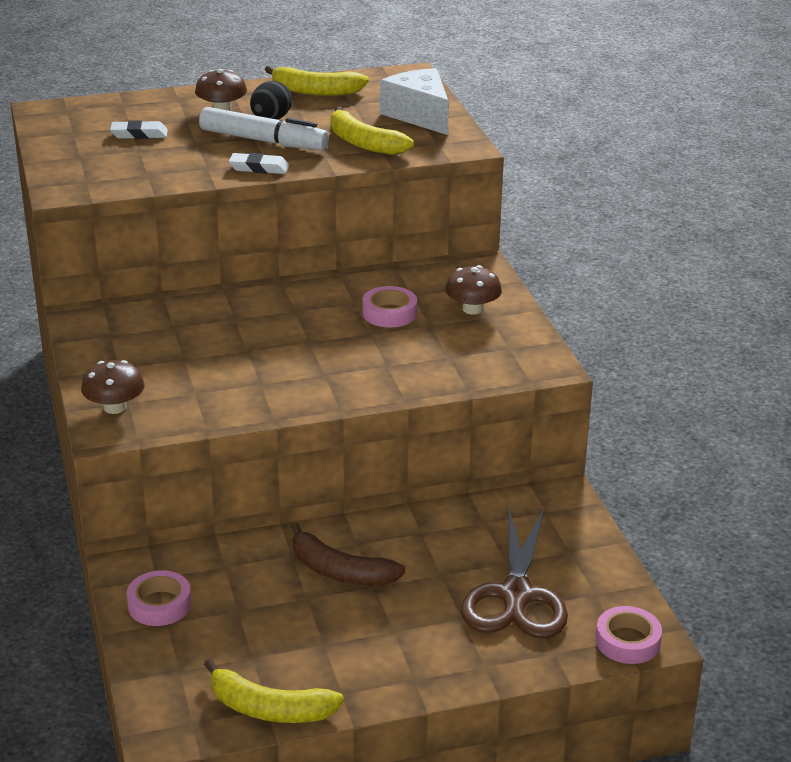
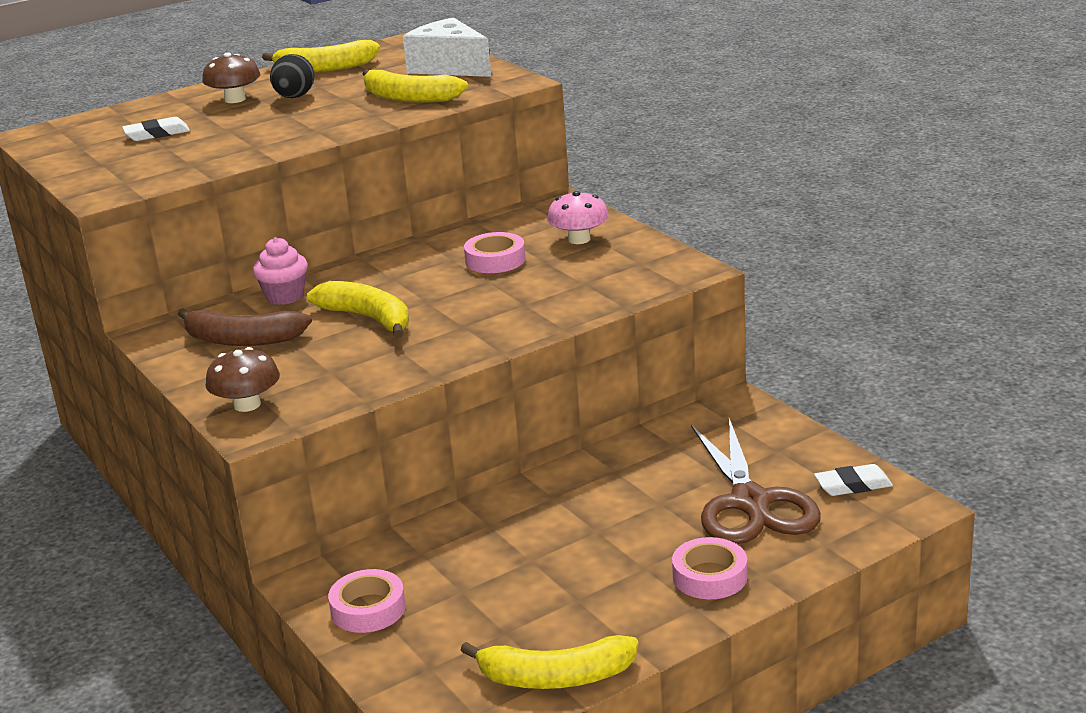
camera: 15 degrees left, 5 degrees down
white marker [199,107,329,150] -> none
white eraser [229,153,289,174] -> white eraser moved to [814,464,893,496]
brown banana [290,522,406,586] -> brown banana moved to [178,308,312,346]
brown mushroom [445,265,502,315] -> pink mushroom [547,191,609,244]
pink tape [596,606,662,664] -> pink tape moved to [672,537,747,599]
none -> pink cupcake [253,237,308,305]
none -> yellow banana [307,281,409,338]

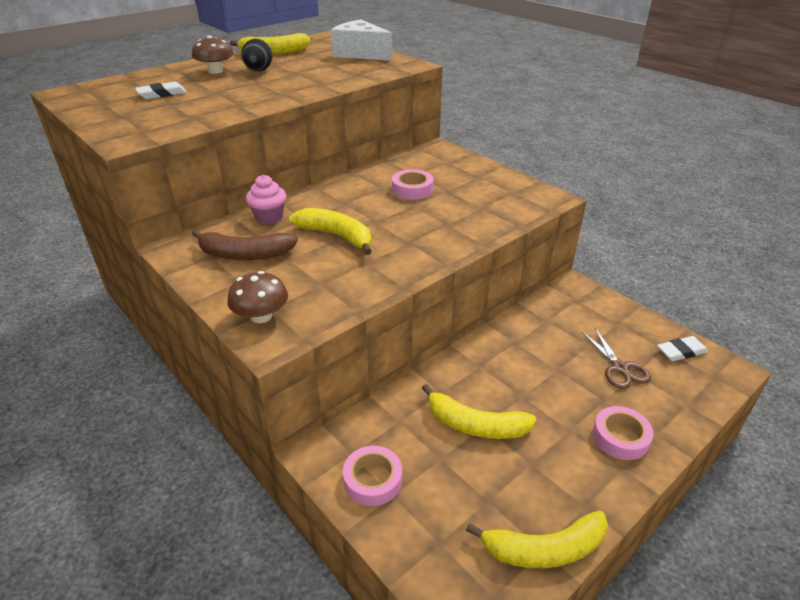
camera: 10 degrees left, 10 degrees up
yellow banana [362,69,468,103] -> yellow banana moved to [422,384,537,439]
pink mushroom [547,191,609,244] -> none
brown scissors [691,418,821,544] -> brown scissors [581,328,651,389], size x0.55

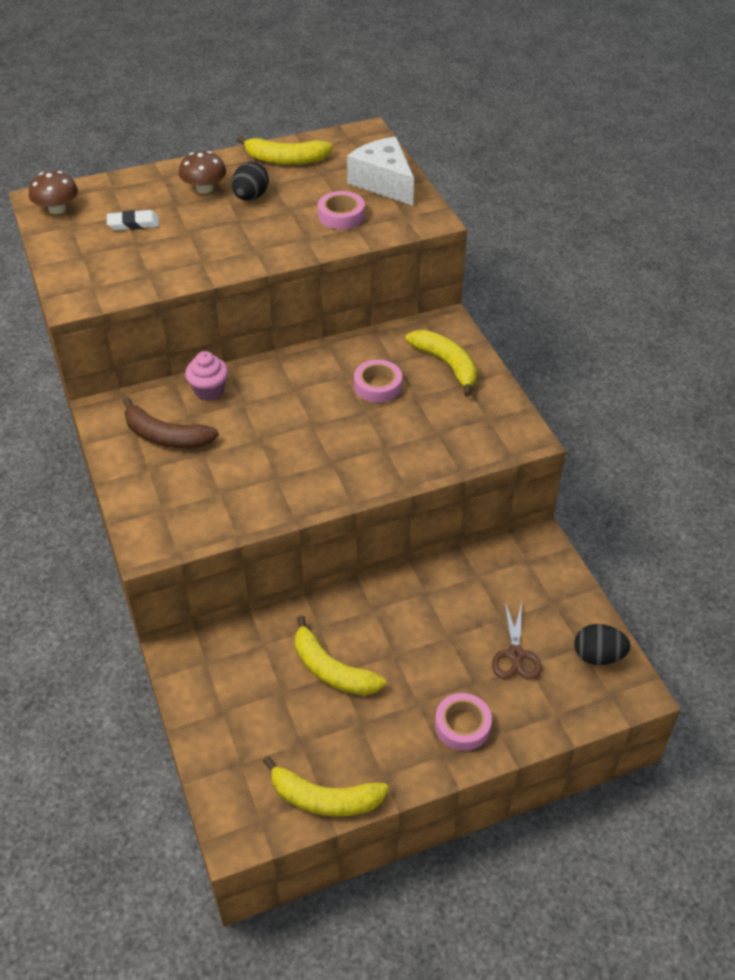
camera: 20 degrees right, 10 degrees up
brown mushroom [227,271,288,323] -> brown mushroom moved to [29,171,78,214]
yellow banana [289,208,372,255] -> yellow banana moved to [406,330,477,397]
pink tape [343,446,402,506] -> pink tape moved to [318,191,365,229]
white eraser [657,336,708,361] -> black egg [574,624,630,665]

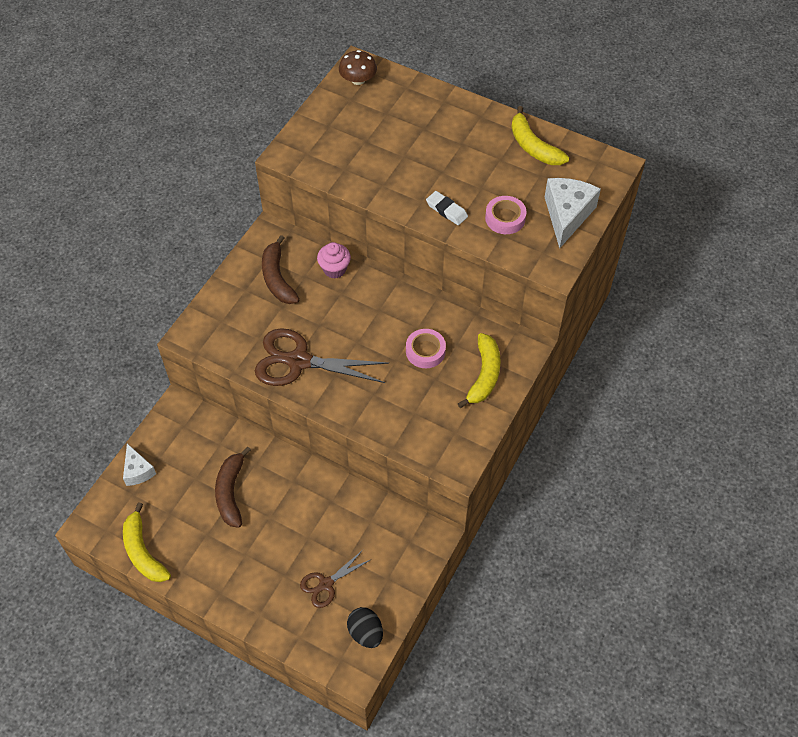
camera: 50 degrees right, 10 degrees up
white eraser [107,210,159,231] -> white eraser moved to [426,191,468,225]
brown mushroom [179,151,226,194] -> none
black egg [232,162,269,201] -> none
yellow banana [295,615,386,695] -> brown banana [215,447,251,528]
pink tape [435,693,492,751] -> none
none -> white cheese [123,444,156,486]
none -> brown scissors [255,328,389,386]

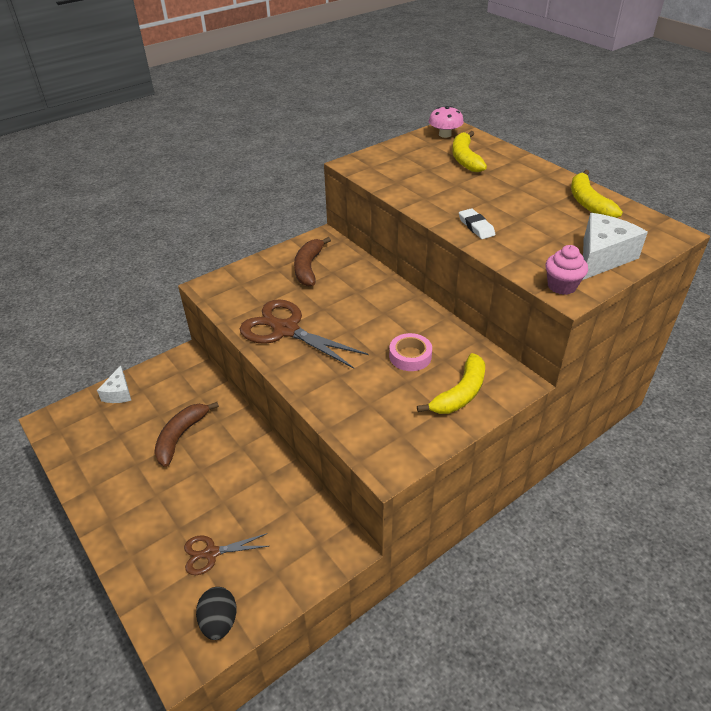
camera: 25 degrees right, 15 degrees down
yellow banana [123,502,171,582] -> yellow banana moved to [452,131,487,172]
pink cupcake [317,242,351,278] -> pink cupcake moved to [545,245,588,295]
brown mushroom [339,50,377,85] -> pink mushroom [429,106,464,138]
pink tape [485,196,526,234] -> none

